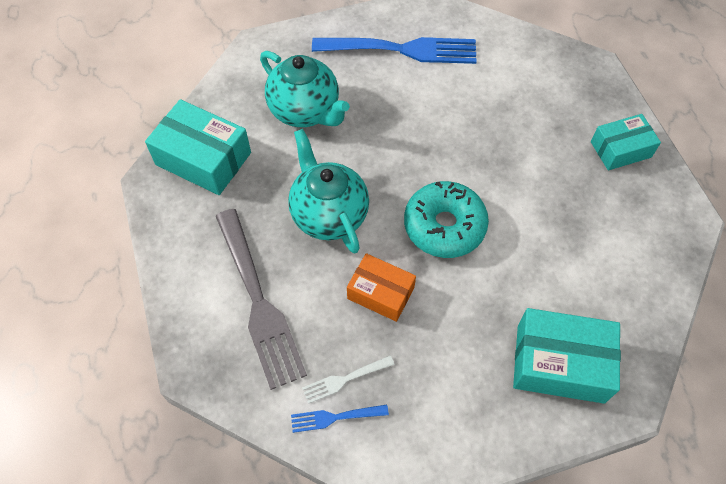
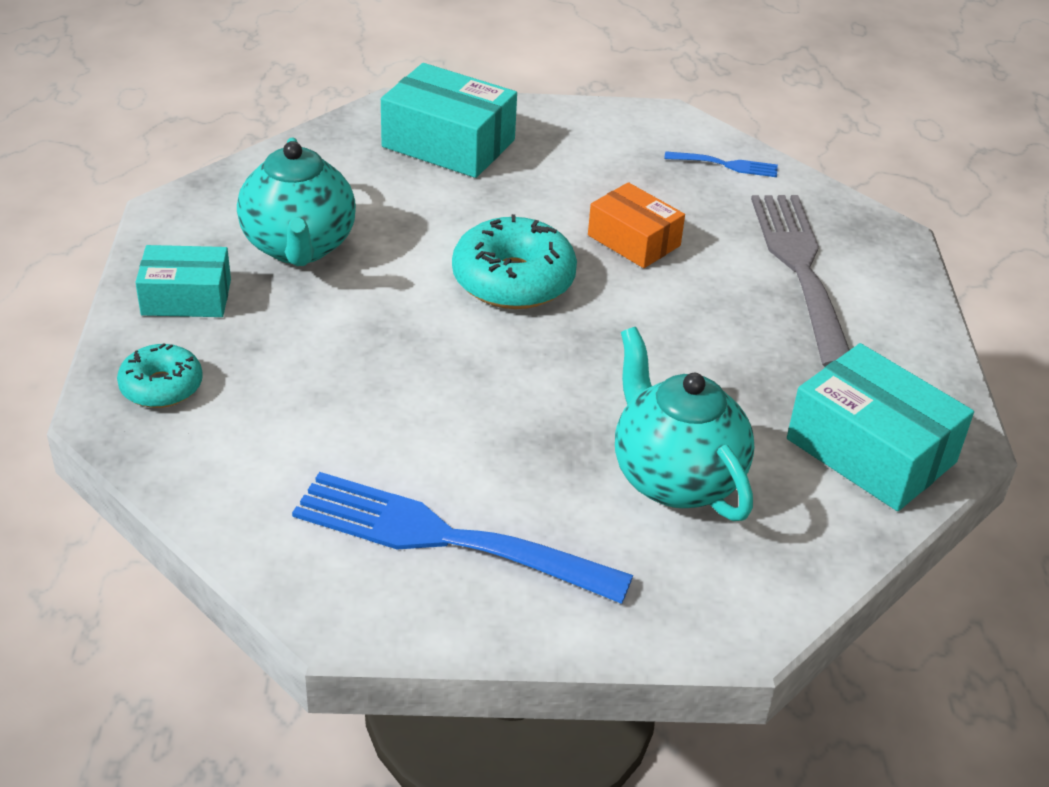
camera: 165 degrees left, 20 degrees down
turquoise teapot [288,129,369,253] -> turquoise teapot moved to [237,138,356,266]
white fork [302,356,395,404] -> none
none -> turquoise donut [117,343,203,408]

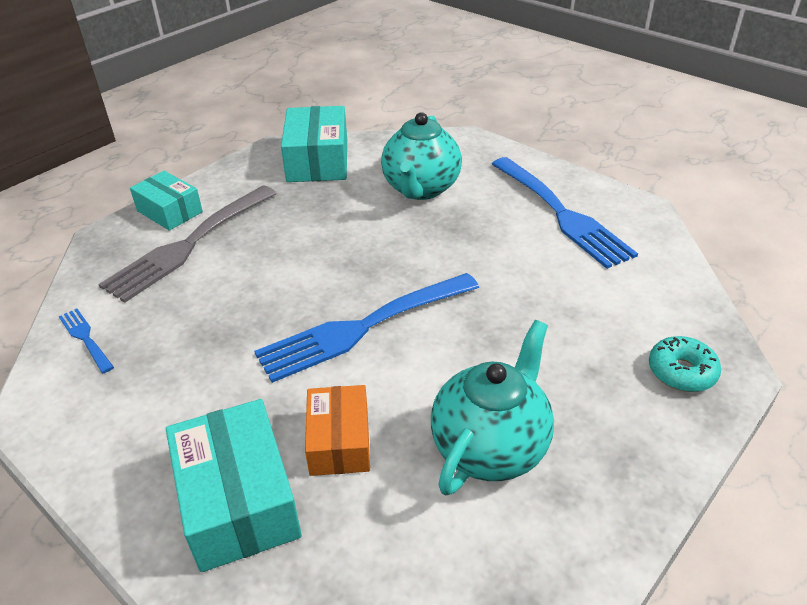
camera: 135 degrees left, 0 degrees up
turquoise box [135,245,231,317] -> turquoise box moved to [130,171,203,231]
turquoise donut [452,214,577,309] -> blue fork [254,273,479,383]
orange box [588,182,685,268] -> orange box moved to [305,385,370,476]

